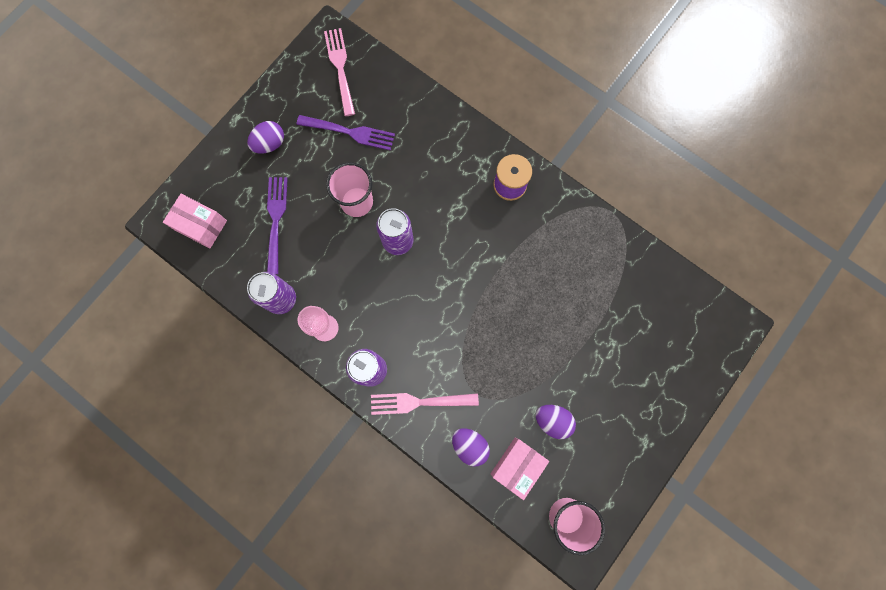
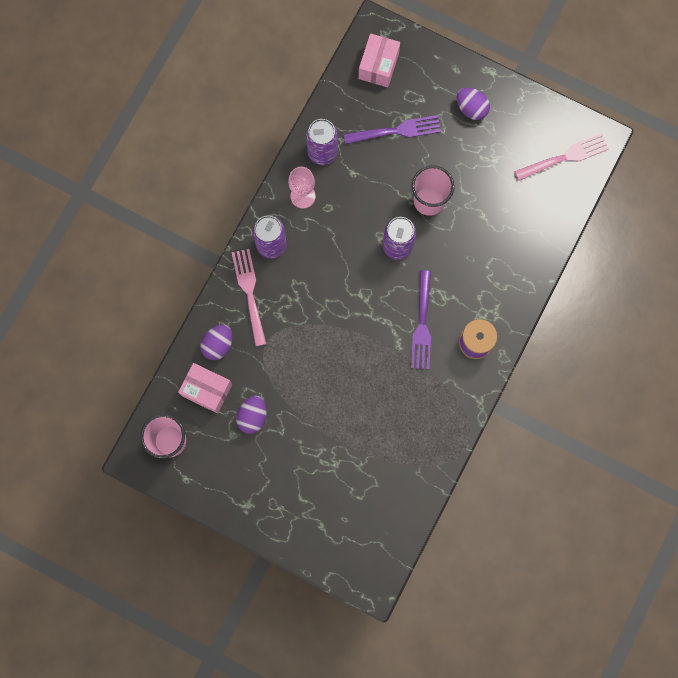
camera: 80 degrees right, 0 degrees up
purple fork [297,115,395,151] -> purple fork moved to [411,270,431,369]

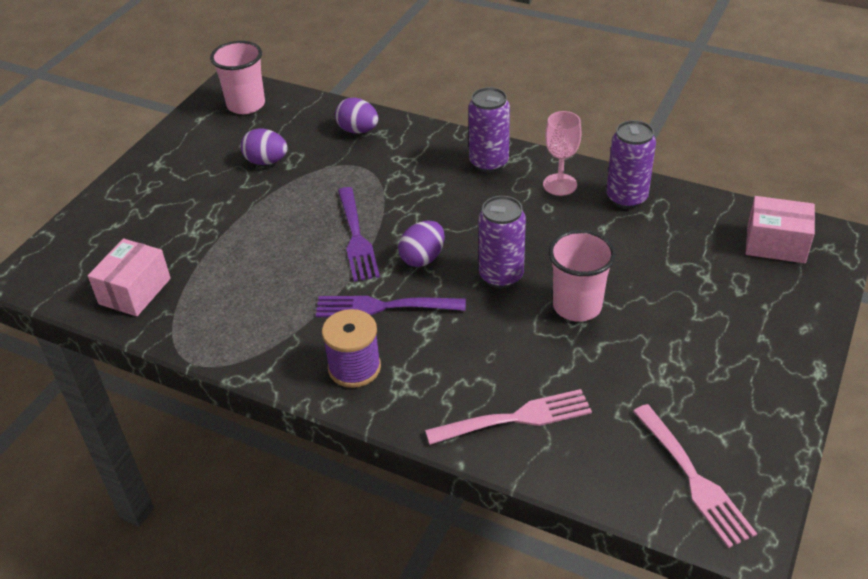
camera: 90 degrees right, 35 degrees down
pink box [178,363,232,413] -> pink box moved to [88,239,171,316]
pink fork [232,249,266,346] -> pink fork moved to [425,389,592,445]
purple fork [343,115,441,144] -> purple fork moved to [338,187,380,282]
purple egg [456,88,490,120] -> purple egg moved to [398,220,445,267]

